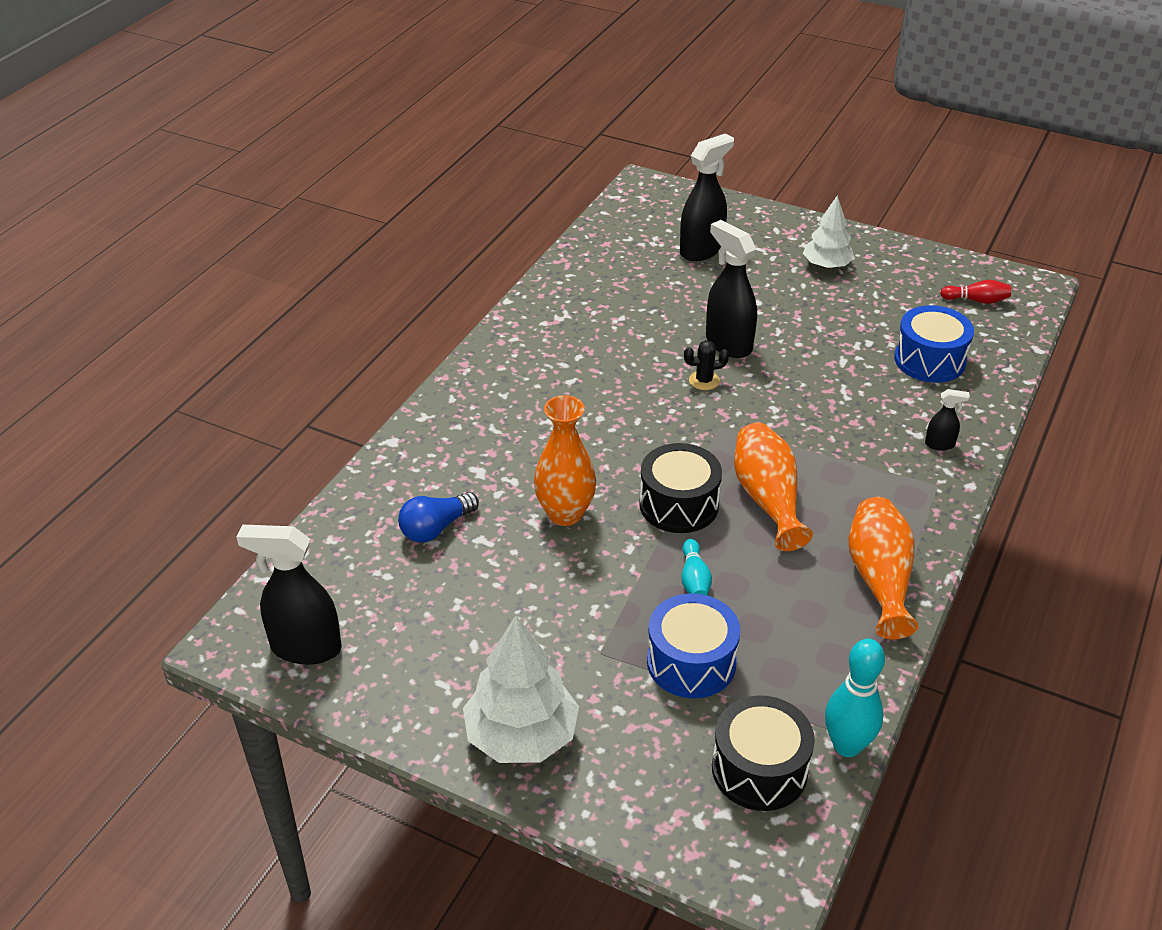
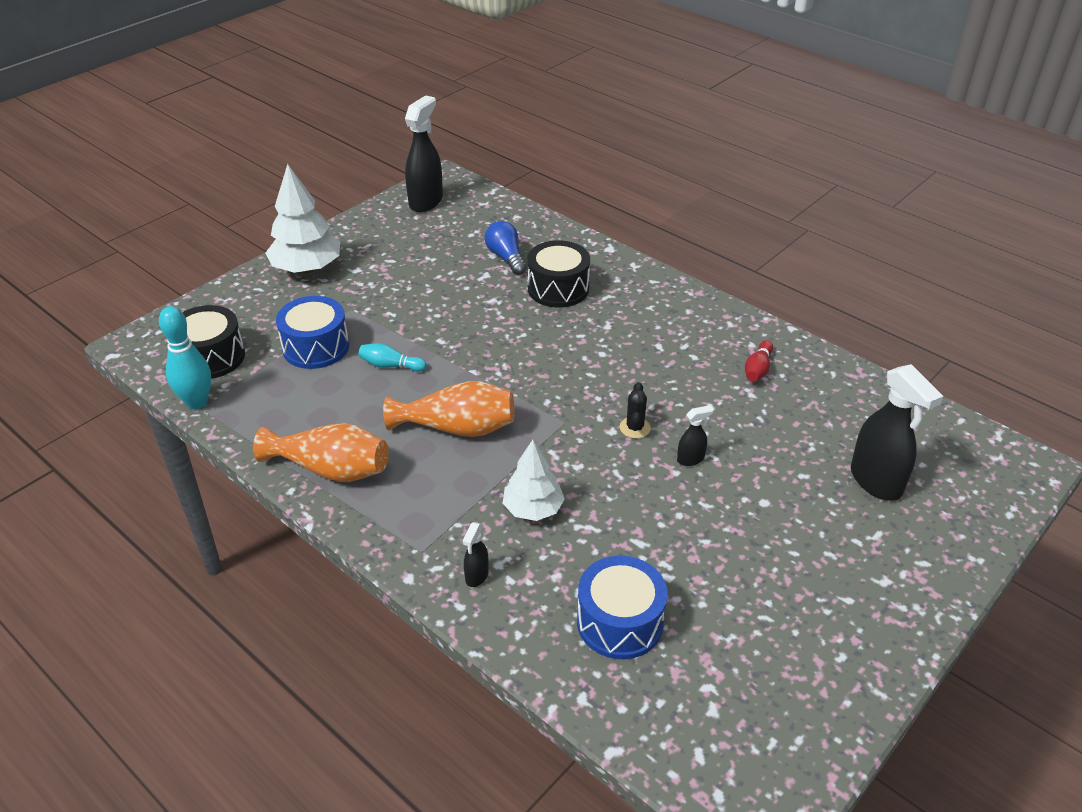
camera: 105 degrees right, 0 degrees up
orange vase [534,395,596,526] -> none
black drum [639,443,722,533] -> black drum moved to [527,240,590,308]
black spray bottle [706,220,757,358] -> black spray bottle [677,405,714,466], size x0.48
white tree [803,195,854,269] -> white tree moved to [503,440,565,521]
red bowling pin [940,280,1011,304] -> red bowling pin moved to [745,340,773,382]

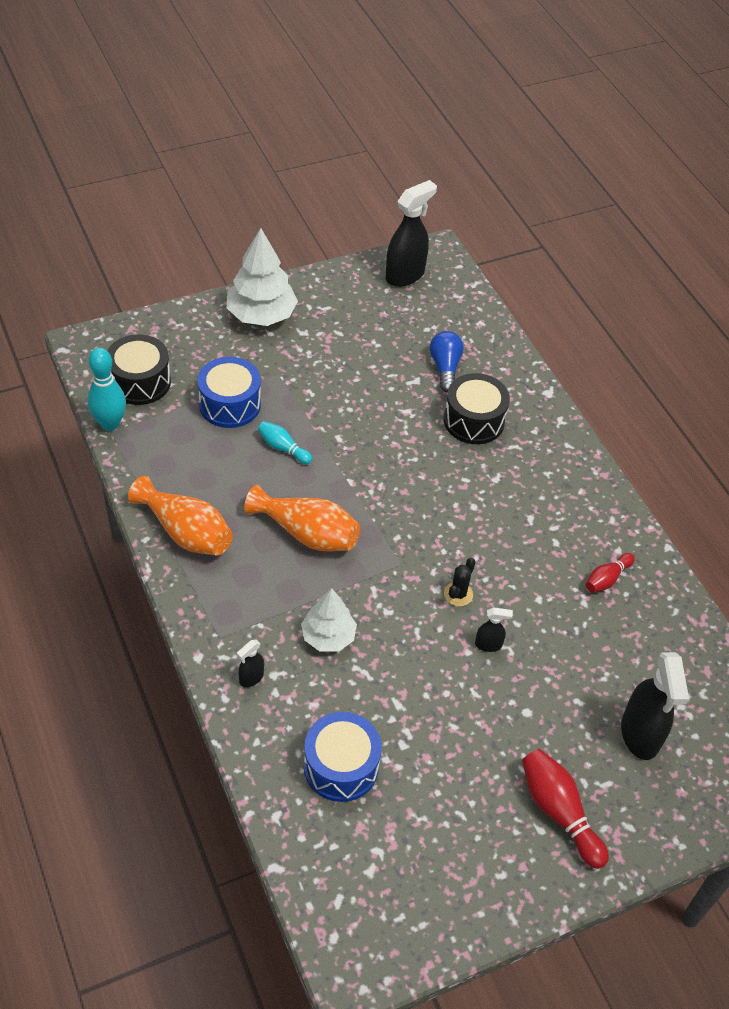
camera: 20 degrees right, 10 degrees up
none -> red bowling pin [522,749,609,869]

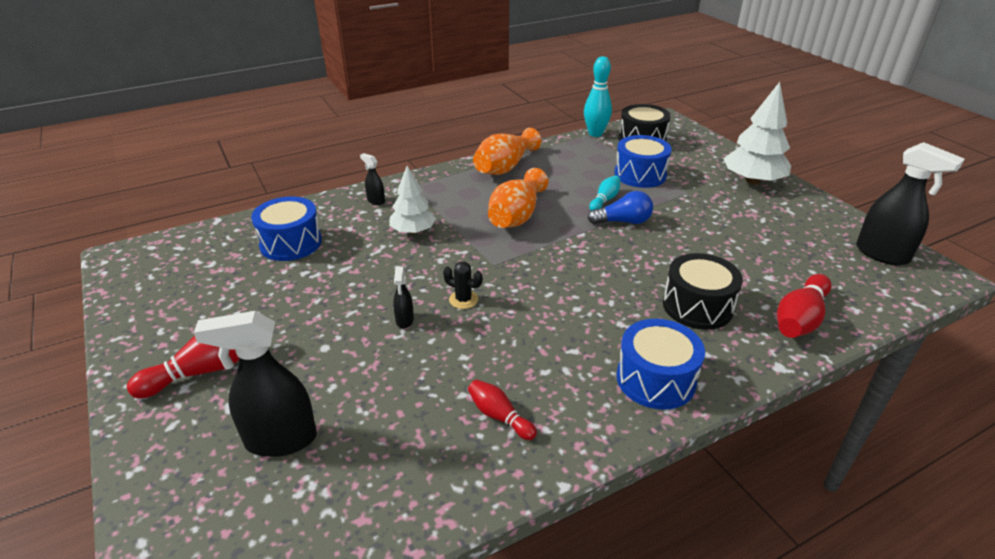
camera: 90 degrees right, 15 degrees down
blue light bulb [430,331,464,392] -> blue light bulb moved to [587,191,653,224]
none -> blue drum [617,319,705,410]
none -> red bowling pin [777,274,832,338]

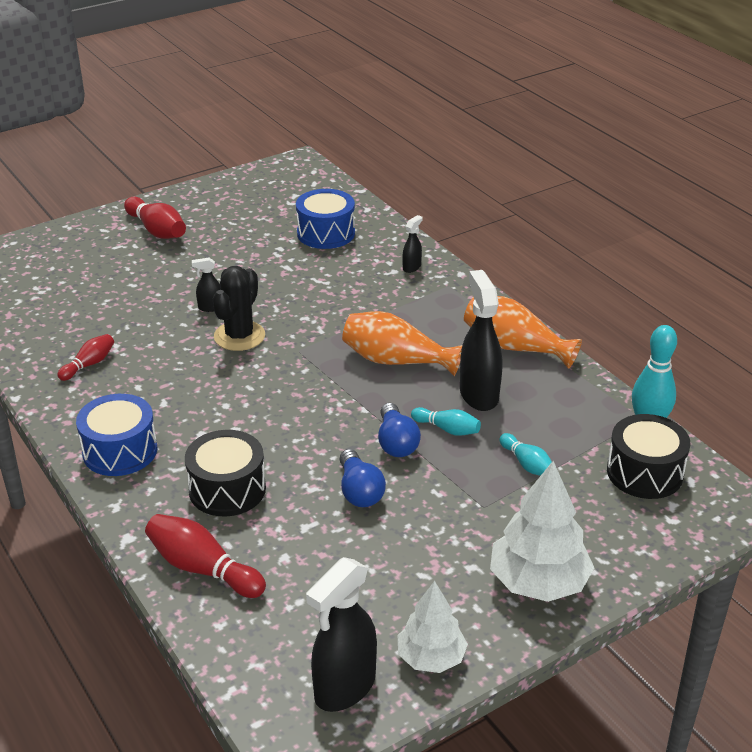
camera: 85 degrees right, 0 degrees up
black spray bottle [194,311,317,457] -> black spray bottle moved to [460,270,502,411]
white tree [389,166,436,234] -> white tree moved to [398,581,468,673]
black cactus [443,261,483,309] -> black cactus [213,266,265,351], size x1.82
blue drum [614,135,672,188] -> turquoise bowling pin [499,433,552,476]
none -> blue light bulb [339,449,386,507]

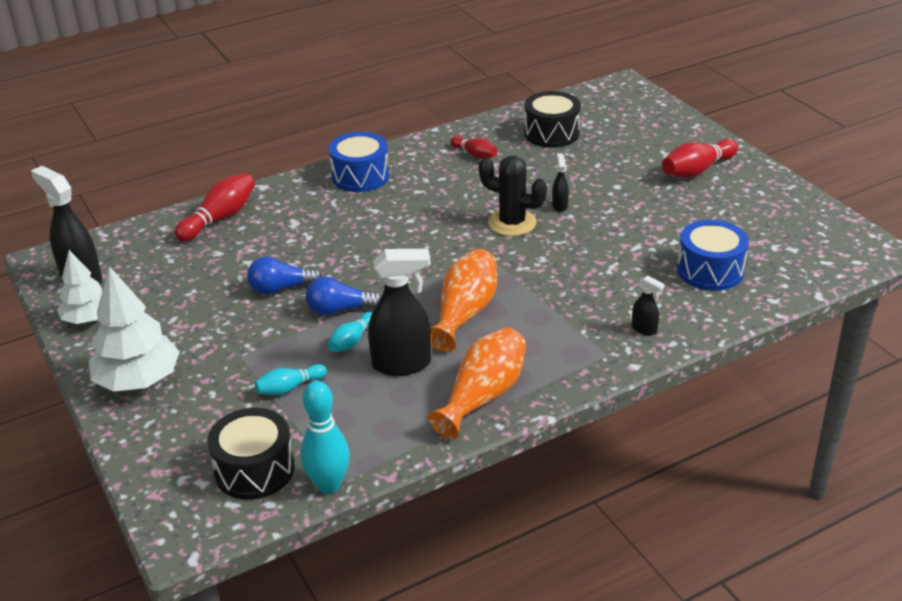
camera: 95 degrees right, 0 degrees up
black drum [185,430,266,516] -> black drum moved to [524,91,581,148]

